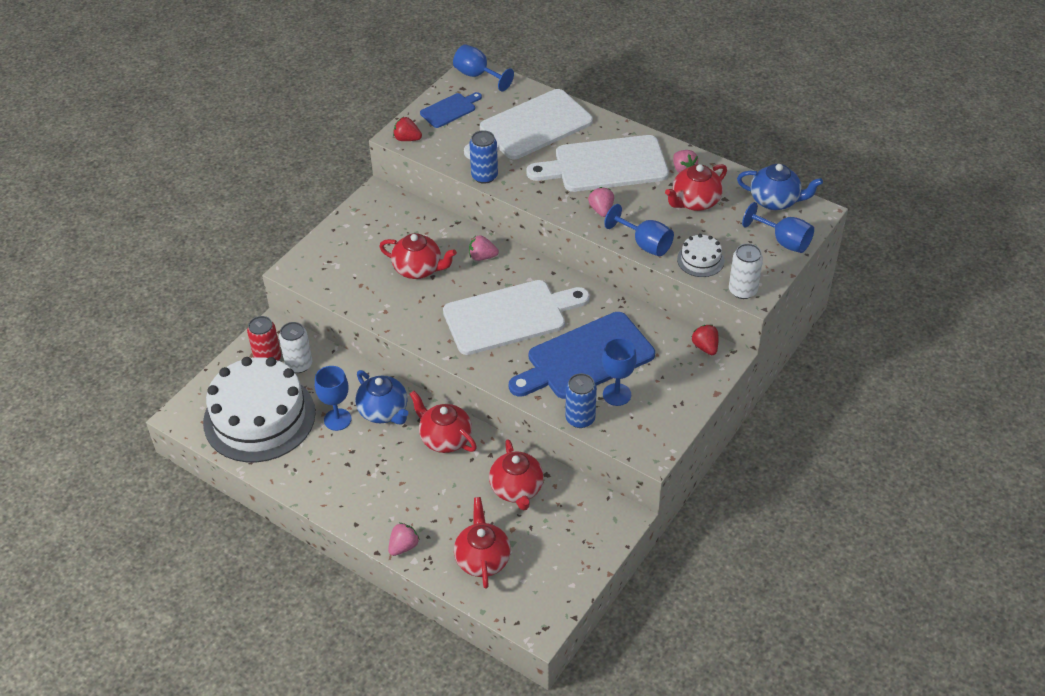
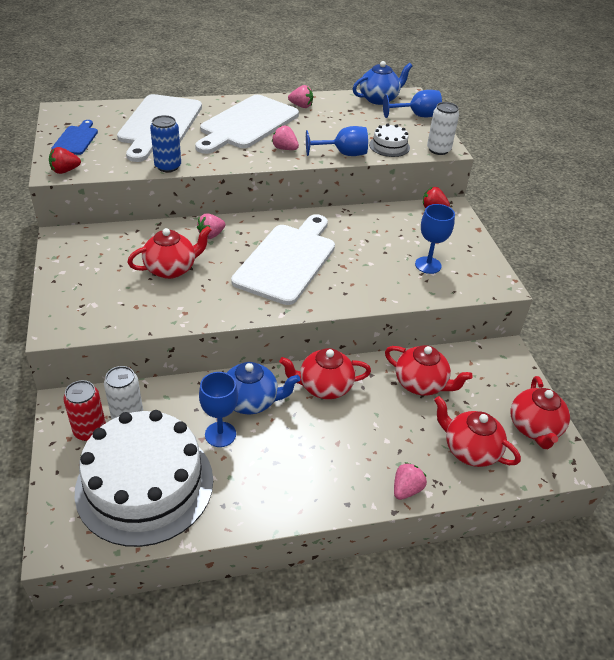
camera: 50 degrees left, 5 degrees down
pink strawberry [388,523,420,556] -> pink strawberry turned 45 degrees clockwise [394,462,427,500]
blue goblet [453,44,514,91] -> none
blue cutting board [509,312,655,399] -> none
blue can [565,373,597,428] -> none
red teapot [665,164,727,211] -> red teapot moved to [511,376,570,449]

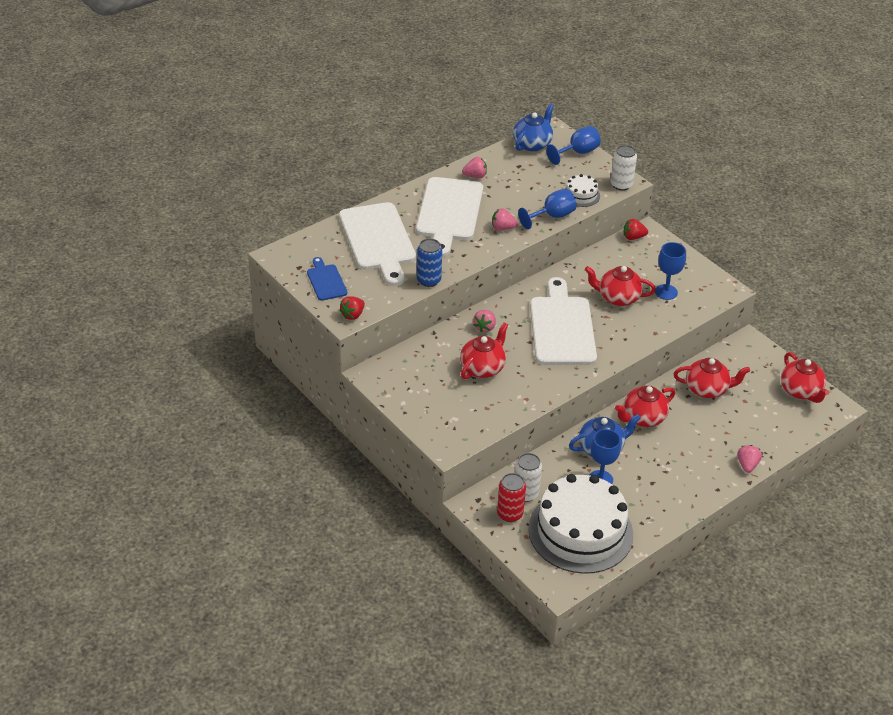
camera: 25 degrees left, 0 degrees up
red teapot [434,396,521,467] -> red teapot moved to [585,266,656,306]

